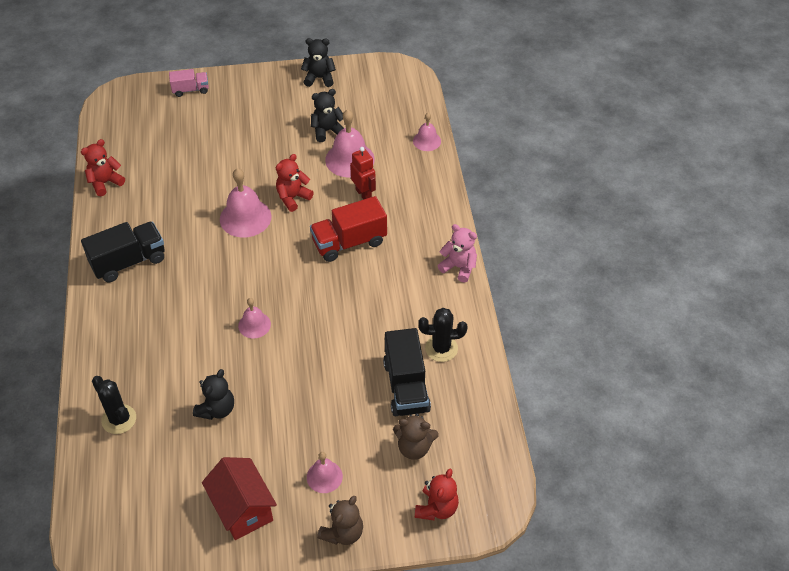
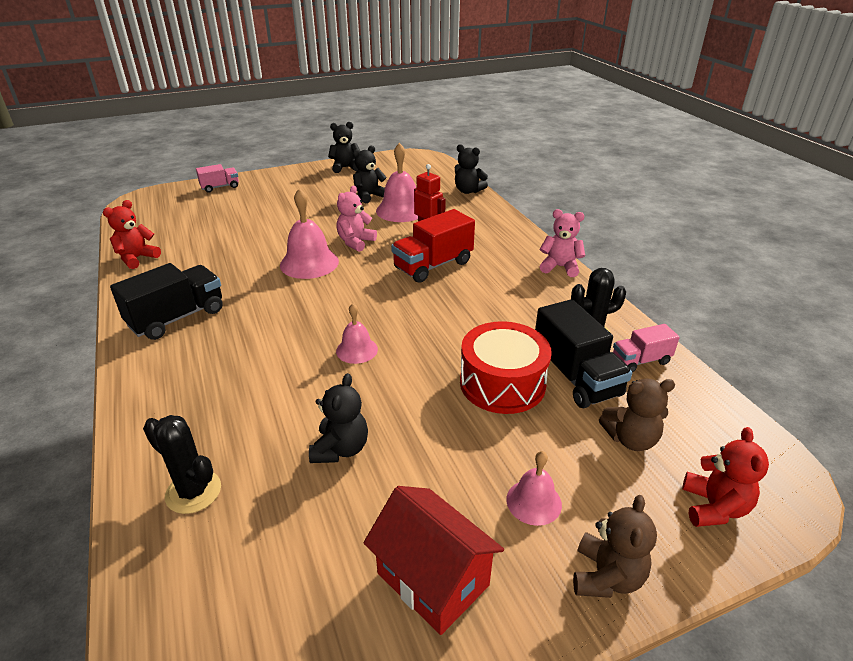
camera: 15 degrees left, 15 degrees down
red teddy bear [276,154,314,212] -> pink teddy bear [336,186,377,252]
pink bell [413,113,441,151] -> black teddy bear [455,144,488,194]
none -> red drum [460,321,552,414]
none -> pink truck [613,324,680,372]

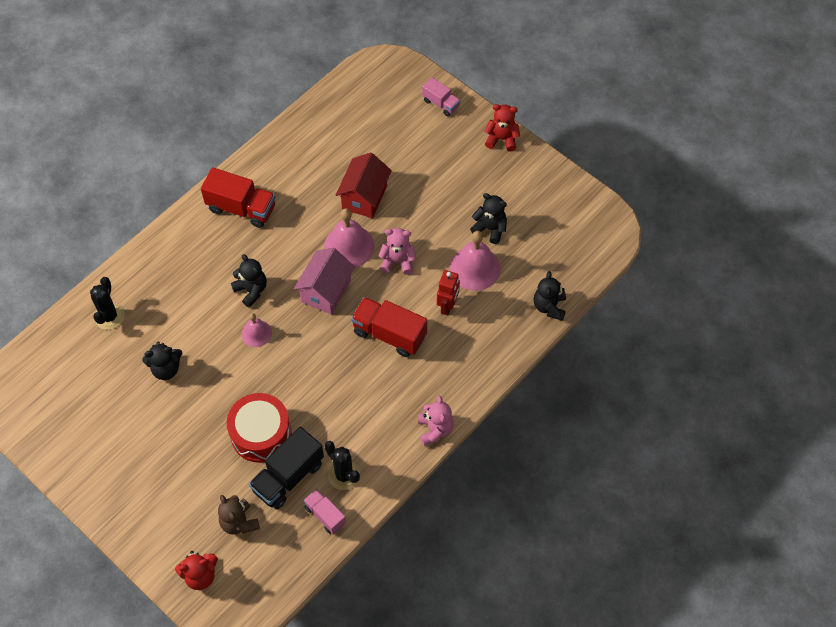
camera: 65 degrees right, 25 degrees up
red teddy bear [103,200,161,269] -> red teddy bear moved to [484,104,520,152]
black truck [110,263,223,340] -> red truck [201,167,276,228]
black teddy bear [328,122,360,173] -> black teddy bear moved to [231,254,267,308]
red house [363,486,504,635] -> red house moved to [336,152,392,218]
pink bell [506,451,562,526] -> none
brown teddy bear [573,495,657,598] -> none
none -> pink house [294,248,355,315]

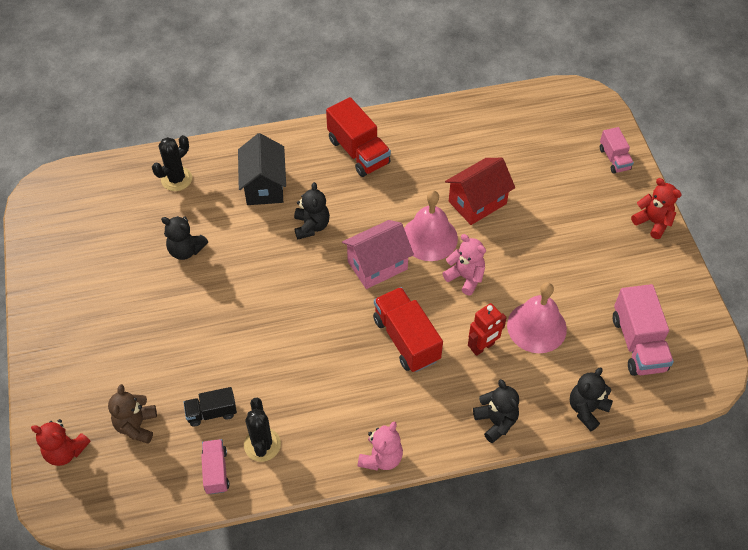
camera: 35 degrees right, 5 degrees down
red drum [227,393,292,463] -> none
pink bell [242,313,272,347] -> none
black truck [249,426,324,510] -> black truck [183,387,237,427], size x0.58
black teddy bear [470,193,507,244] -> black teddy bear moved to [473,379,519,443]
none -> black house [238,133,286,205]
none -> pink truck [613,284,674,376]

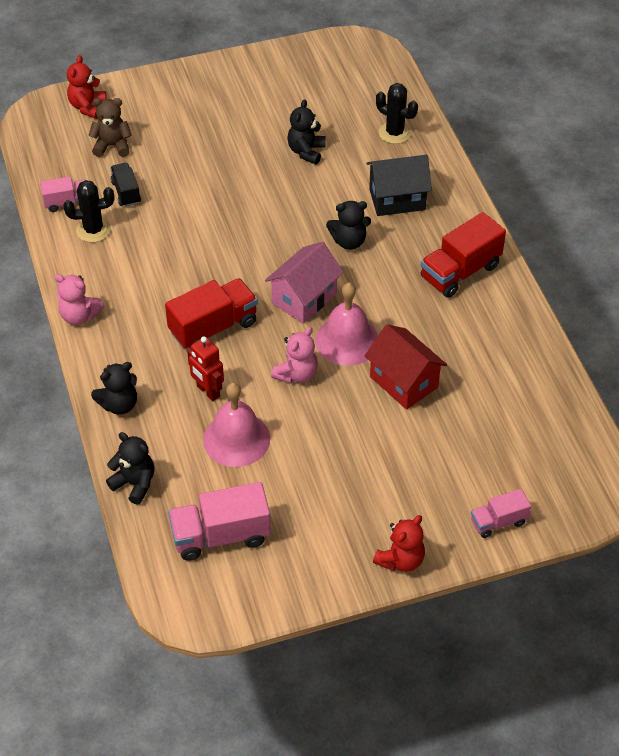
camera: 85 degrees right, 5 degrees down
pink house [342,220,414,289] -> pink house turned 75 degrees clockwise [265,242,344,324]

